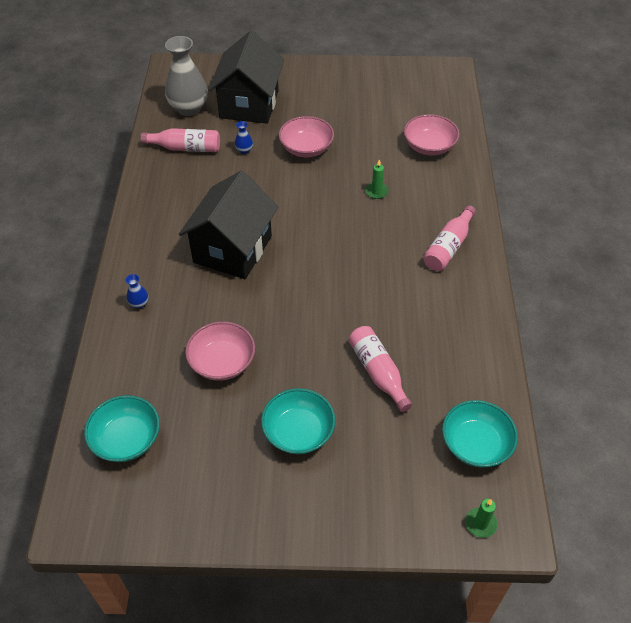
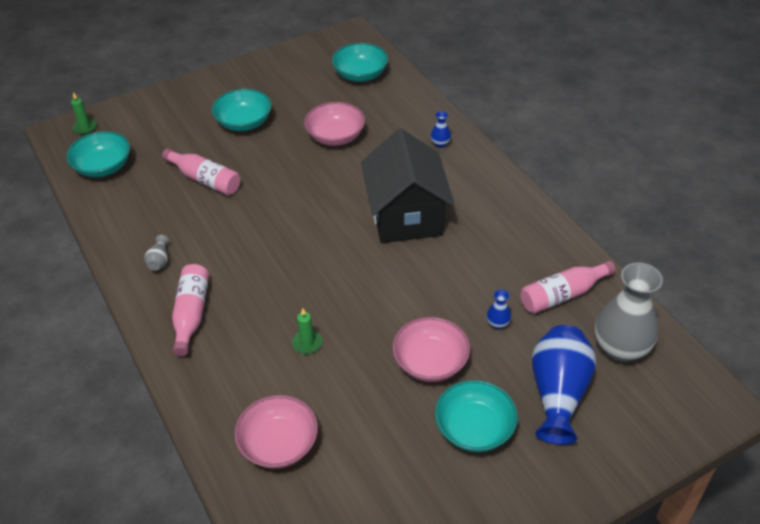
camera: 150 degrees right, 5 degrees down
black house [208,30,284,124] -> blue vase [532,325,596,445]
none -> grey vase [144,235,169,271]
none -> turquoise bowl [435,380,518,452]

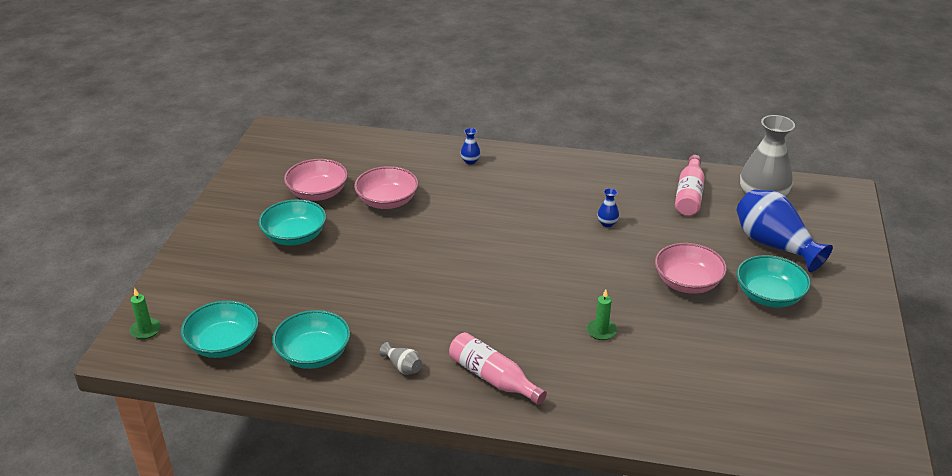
camera: 50 degrees left, 10 degrees down
pink bottle [162,148,240,195] -> none
pink bowl [234,395,318,469] -> pink bowl moved to [284,159,348,201]
turquoise bowl [332,43,388,82] -> turquoise bowl moved to [272,310,350,369]
black house [361,129,454,243] -> none
blue vase [486,290,511,329] -> blue vase moved to [597,188,619,227]

